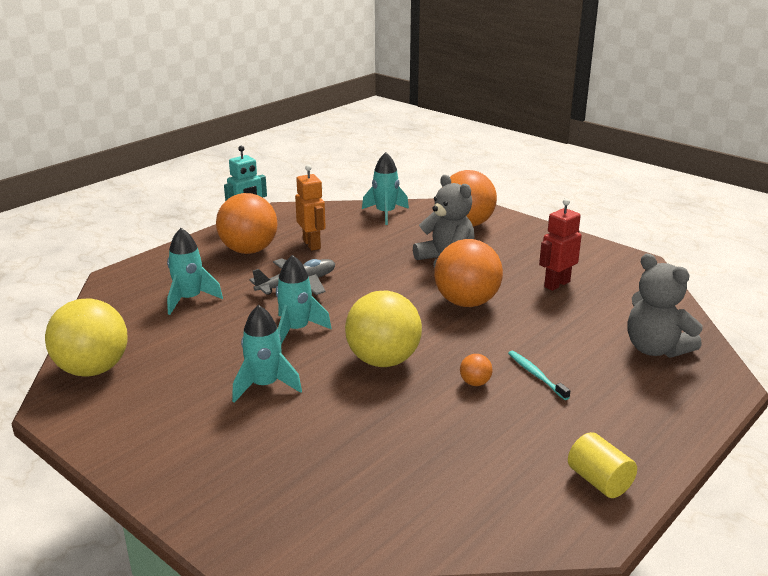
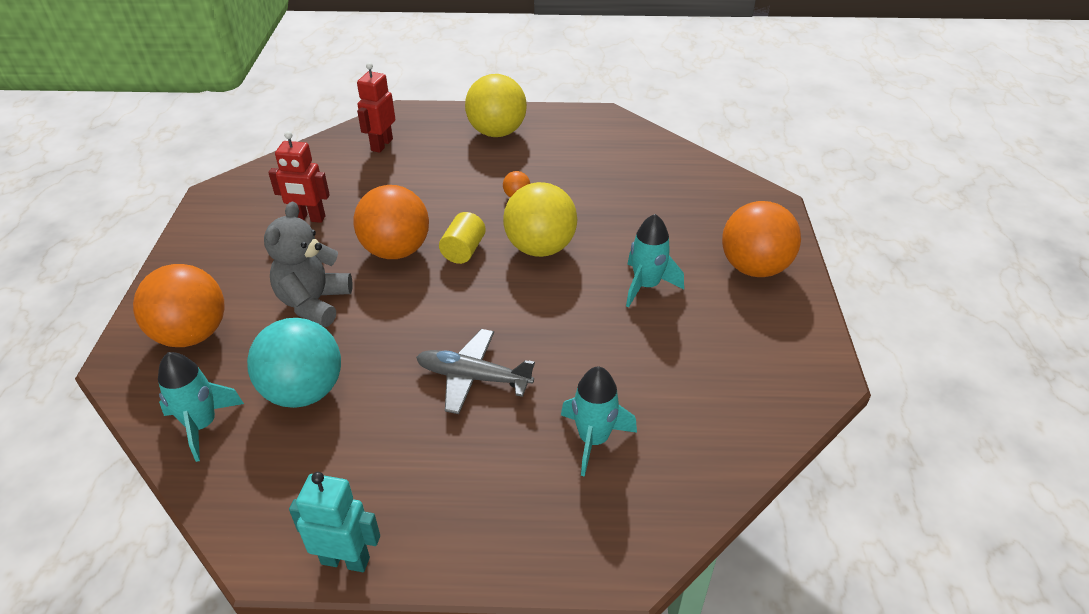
camera: 130 degrees left, 15 degrees up
yellow ball [45,298,128,377] -> yellow ball moved to [465,74,527,137]
orange ball [216,193,278,254] -> orange ball moved to [722,201,801,277]
turquoise rocket [276,255,332,345] -> none
orange robot [295,164,326,251] -> none
turquoise toothbrush [508,351,570,400] -> none
yellow cylinder [568,432,637,498] -> yellow cylinder moved to [439,212,486,264]
grey teddy bear [627,254,703,358] -> red robot [357,62,395,153]
none -> turquoise ball [247,318,341,408]

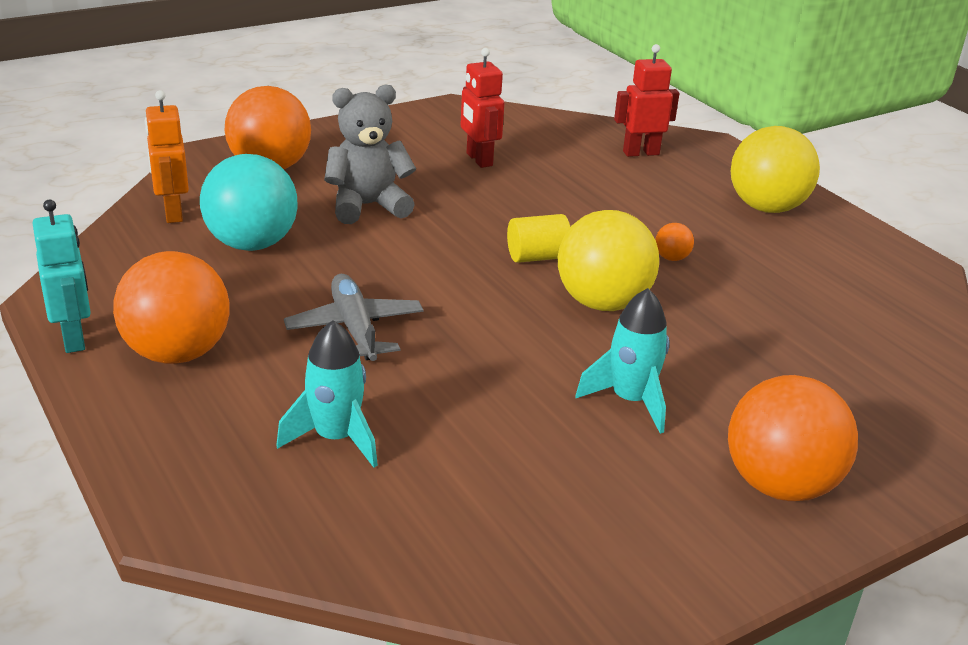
camera: 55 degrees right, 10 degrees down
turquoise rocket [158,352,244,462] -> orange robot [145,90,189,223]
orange ball [353,185,429,259] -> orange ball moved to [113,251,230,364]

